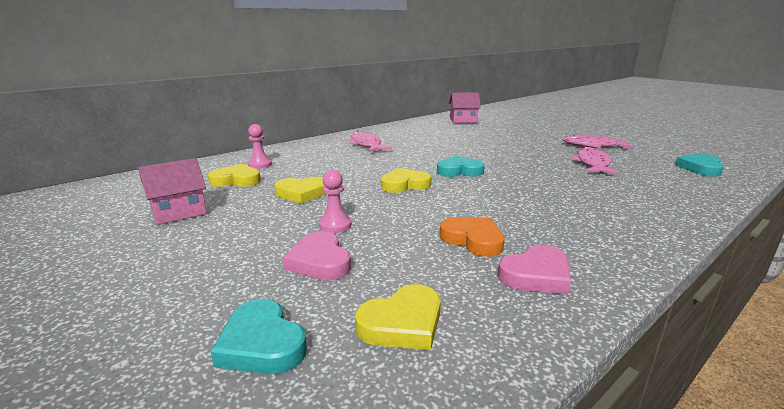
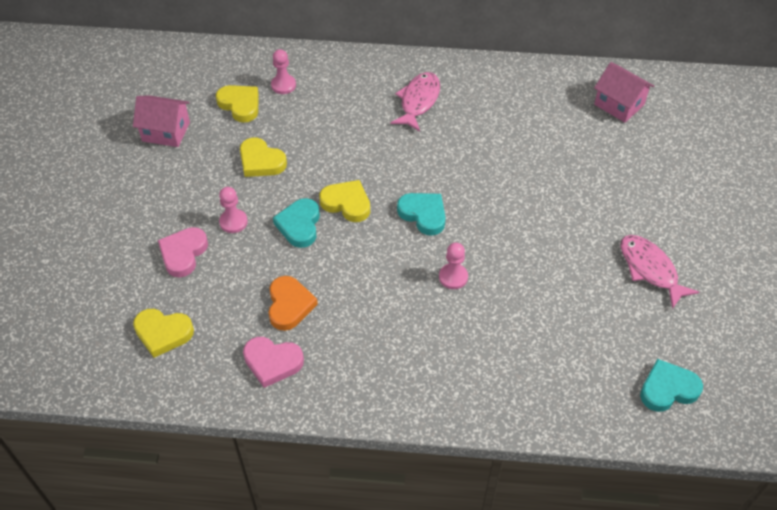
camera: 45 degrees right, 30 degrees up
turquoise heart [211,299,307,374] -> turquoise heart moved to [273,198,320,248]
pink fish [571,146,619,174] -> none
none -> pink pawn [439,243,468,289]

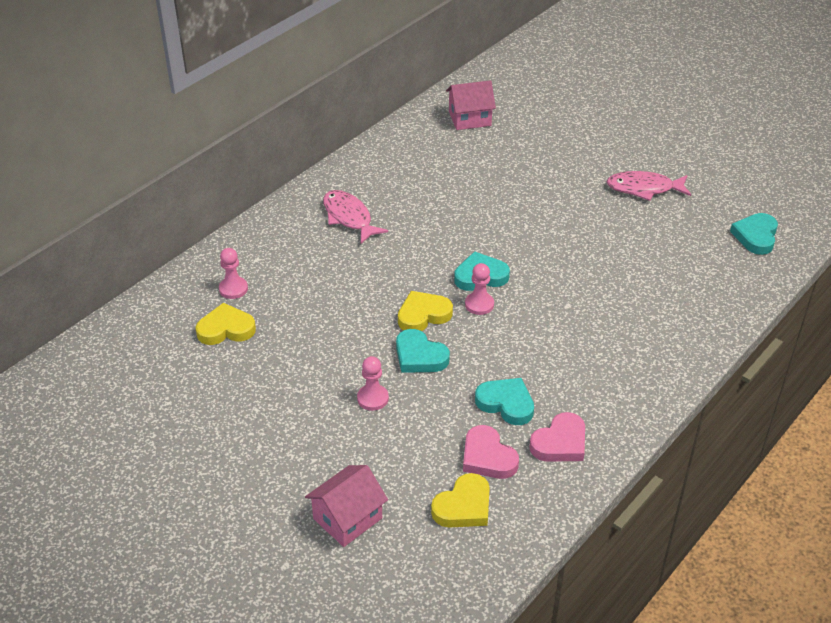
camera: 55 degrees left, 10 degrees down
pink house [133,95,190,147] -> pink house moved to [305,465,388,547]
pink heart [158,227,208,278] -> pink heart moved to [463,425,519,479]
yellow heart [240,138,287,177] -> none
orange heart [268,276,318,331] -> turquoise heart [475,378,534,425]
pink pawn [439,243,468,289] -> pink pawn moved to [465,263,494,315]

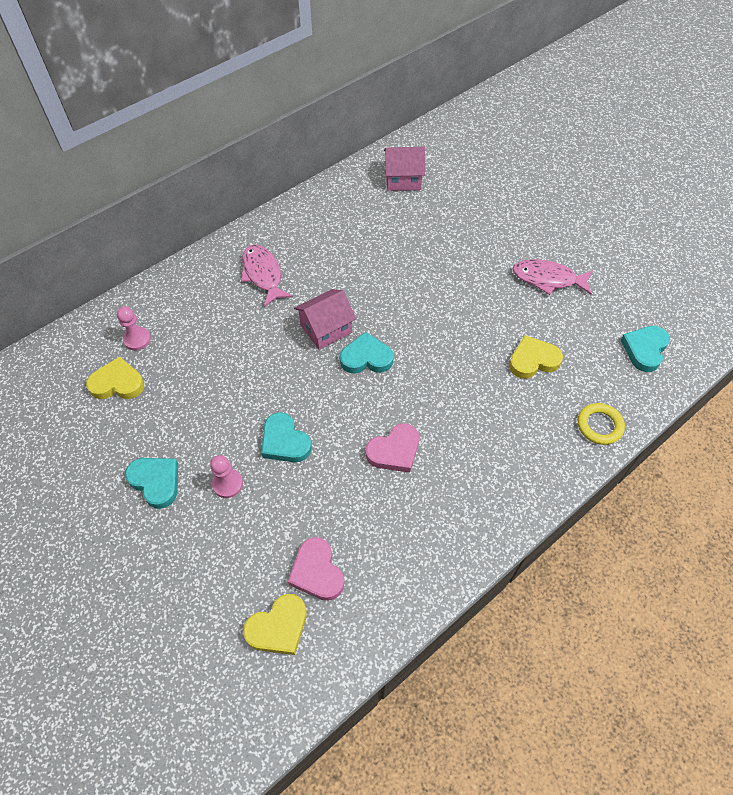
camera: 10 degrees right, 15 degrees up
pink house [305,465,388,547] -> pink house moved to [294,289,356,350]
yellow heart [398,291,453,331] -> yellow heart moved to [509,335,563,379]
pink pawn [465,263,494,315] -> none
turquoise heart [475,378,534,425] -> turquoise heart moved to [125,458,178,509]
pink heart [529,412,585,462] -> pink heart moved to [366,423,419,473]
none -> yellow ring [578,403,625,445]

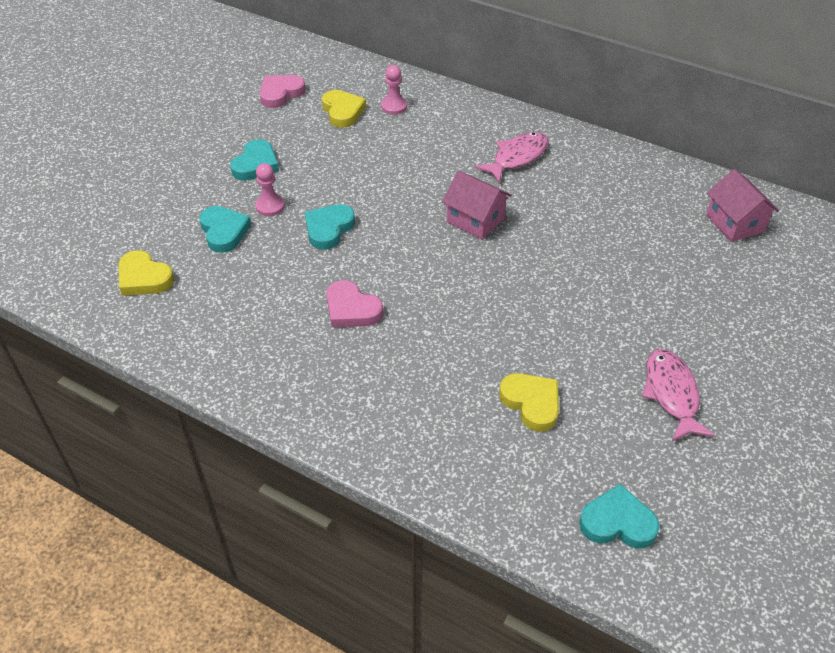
camera: 70 degrees right, 10 degrees down
pink heart [288,537,344,601] -> pink heart moved to [260,75,306,108]
turquoise heart [340,332,394,373] -> turquoise heart moved to [199,206,251,253]
yellow ring [578,403,625,445] -> none

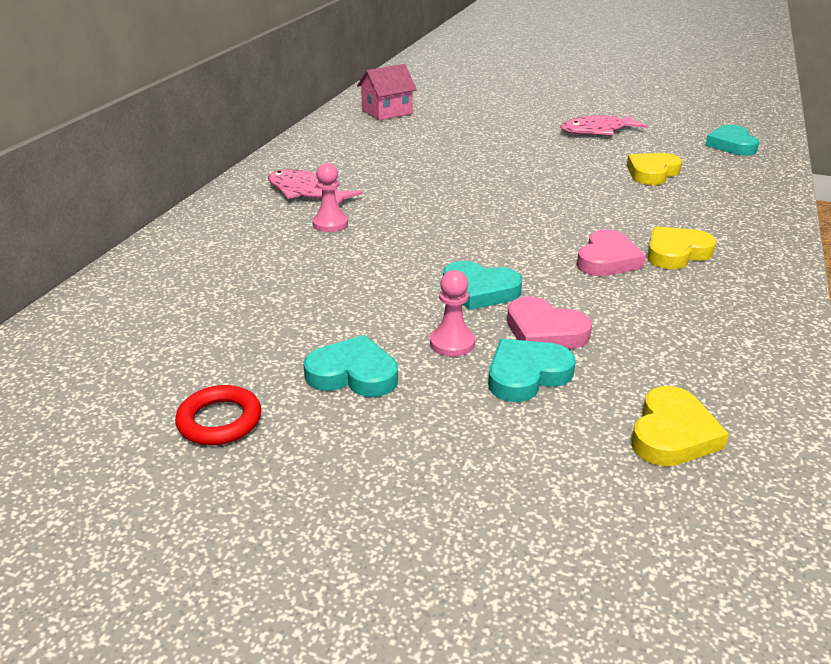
camera: 100 degrees left, 15 degrees down
pink heart [260,75,306,108] -> pink heart moved to [507,297,592,349]
yellow heart [322,90,366,128] -> yellow heart moved to [647,226,717,269]
pink pawn [381,65,407,115] -> pink pawn moved to [312,163,348,232]
pink house [442,171,512,240] -> none
none -> red ring [175,385,261,445]

